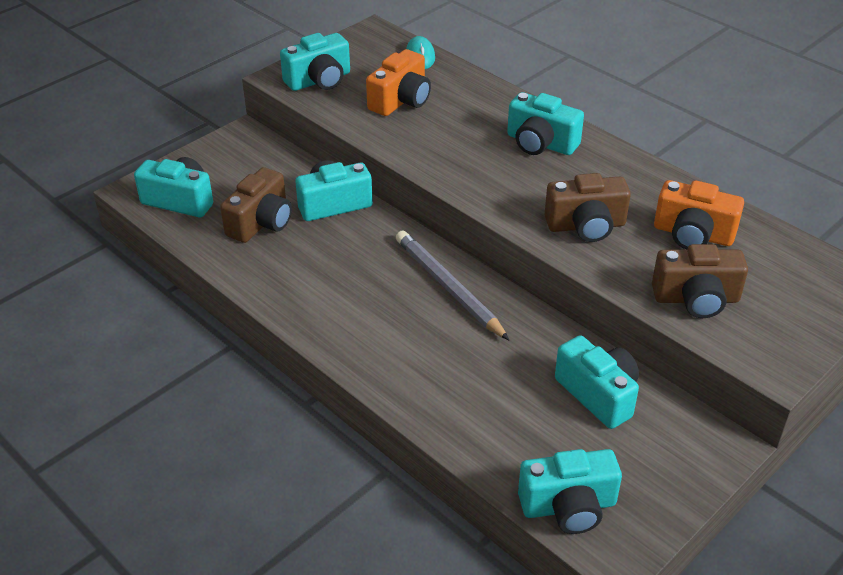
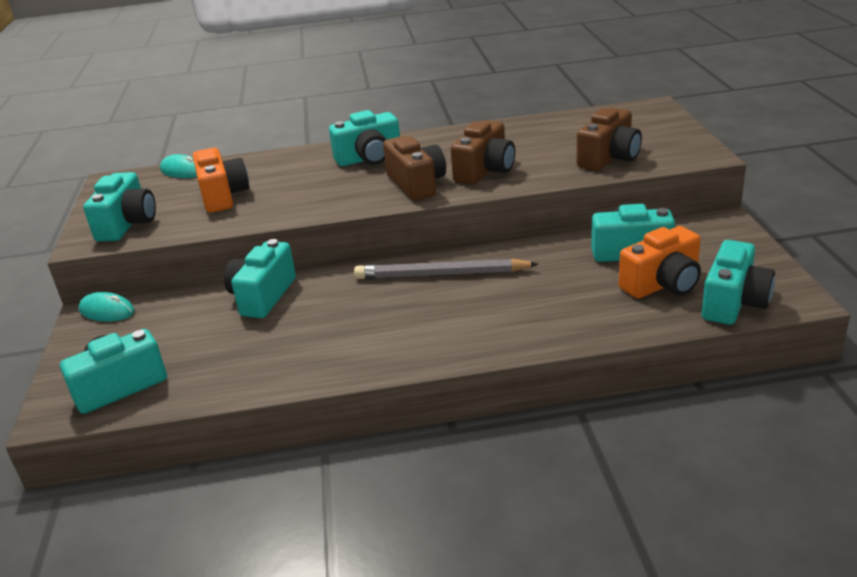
camera: 50 degrees left, 10 degrees down
brown camera [220,167,292,243] -> brown camera moved to [383,136,446,201]
orange camera [654,180,744,250] -> orange camera moved to [619,226,701,299]
none -> turquoise mouse [79,292,134,321]

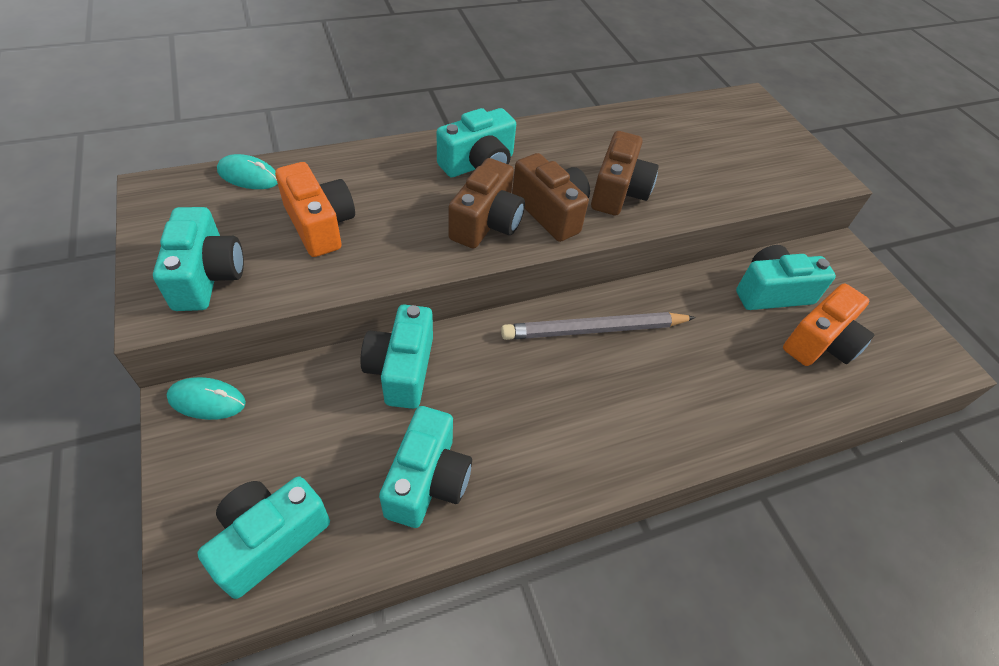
camera: 20 degrees left, 20 degrees up
brown camera [577,108,642,171] -> brown camera moved to [448,158,525,249]
turquoise camera [702,240,775,325] -> turquoise camera moved to [379,406,472,528]

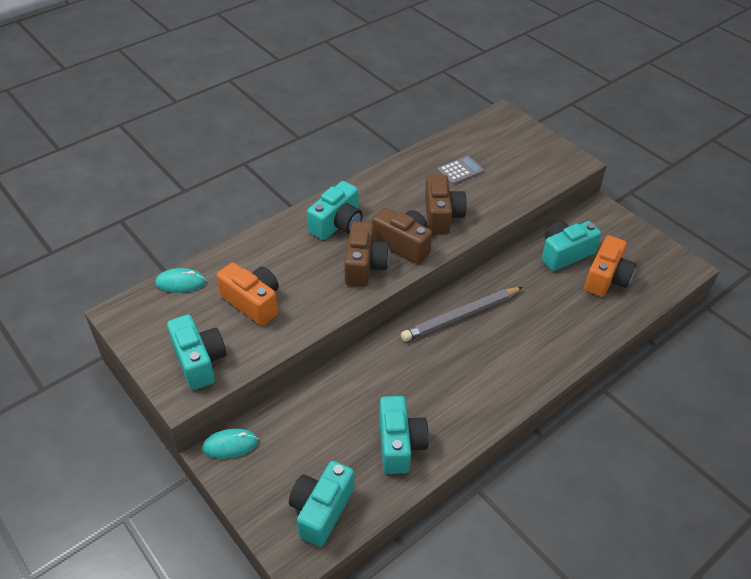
camera: 15 degrees left, 5 degrees down
turquoise camera [360,305,433,409] -> none
none -> grey calculator [438,156,484,185]

